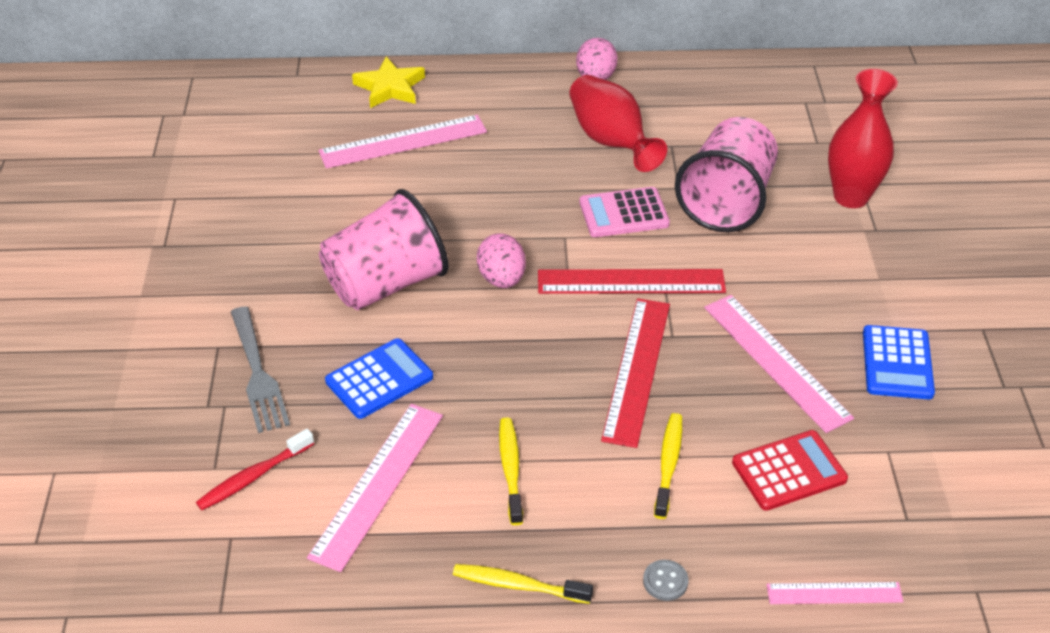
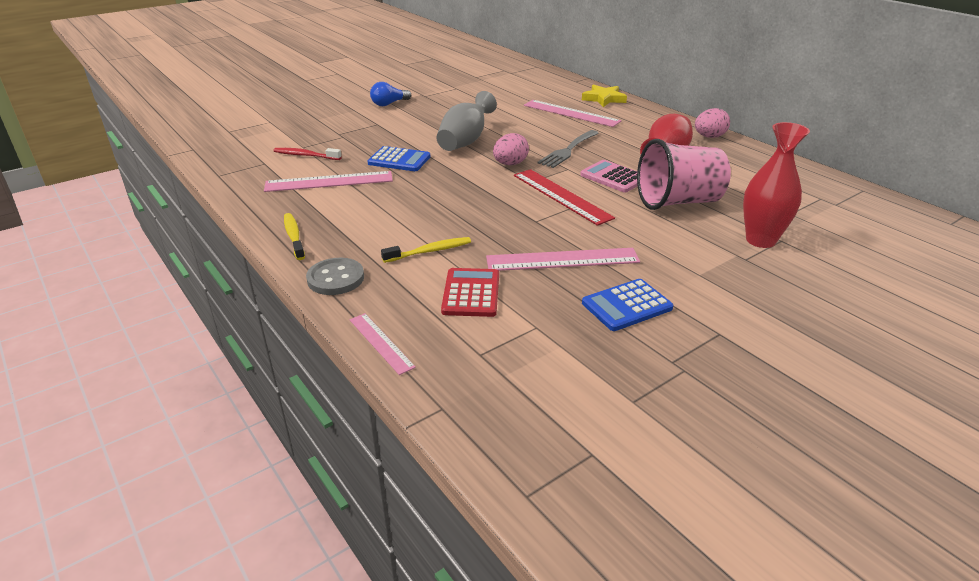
camera: 55 degrees right, 10 degrees down
grey fork [231,307,290,433] -> grey fork moved to [537,130,599,168]
pink cup [319,189,449,310] -> grey vase [436,91,497,151]
yellow toothbrush [499,417,523,525] -> none
red ruler [601,298,670,448] -> none
grey button [643,560,688,601] -> grey button [306,258,364,295], size x1.80
pink ruler [704,295,854,433] -> pink ruler turned 60 degrees clockwise [486,248,640,271]
red calculator [732,430,848,511] -> red calculator turned 120 degrees counterclockwise [441,268,499,317]
none -> blue light bulb [370,82,411,106]

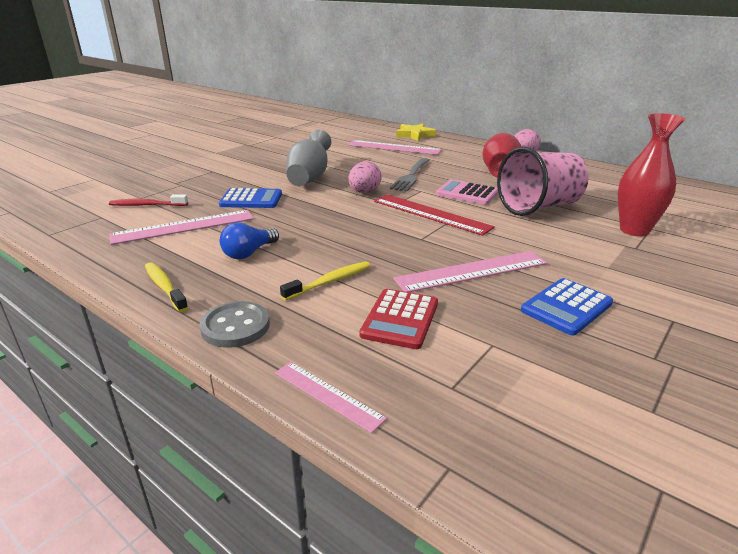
camera: 15 degrees left, 5 degrees down
blue light bulb [370,82,411,106] -> blue light bulb moved to [220,222,279,259]
red calculator [441,268,499,317] -> red calculator turned 150 degrees counterclockwise [360,289,438,349]

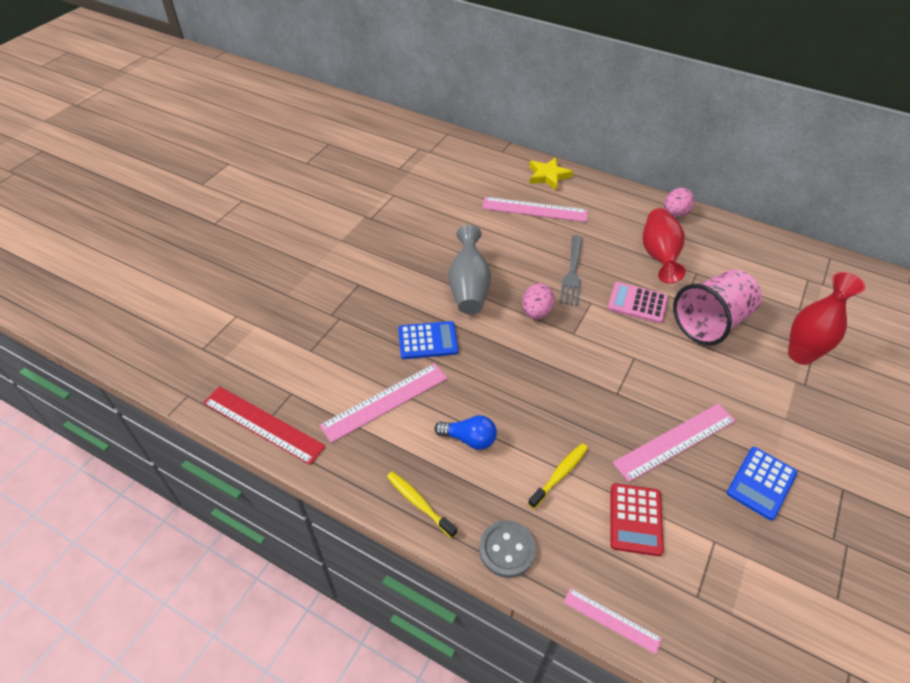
camera: 10 degrees left, 20 degrees up
red toothbrush [109,194,188,206] -> none
blue light bulb [220,222,279,259] -> blue light bulb turned 105 degrees counterclockwise [434,415,497,450]
red ruler [374,194,495,236] -> red ruler moved to [203,386,326,465]

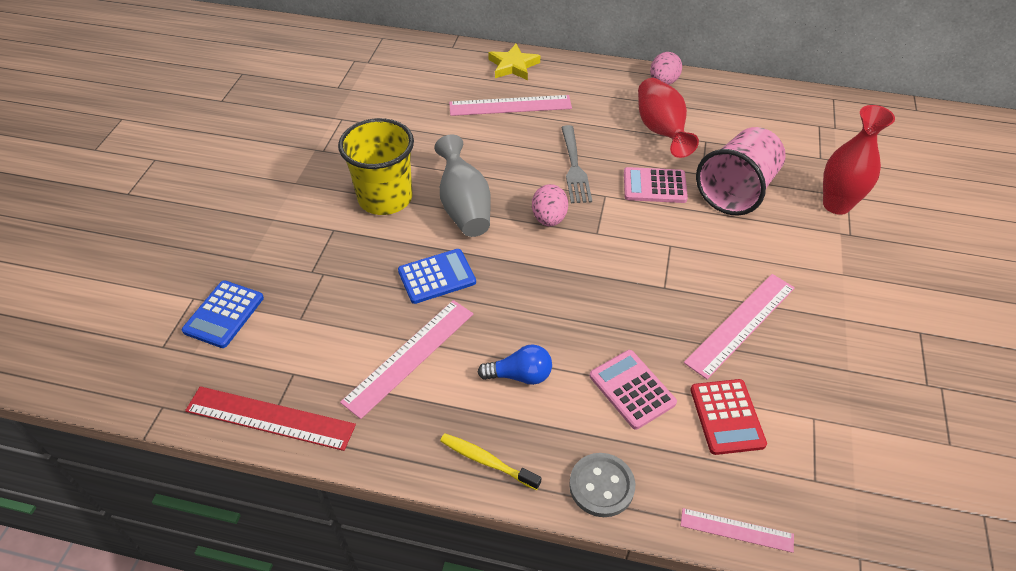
camera: 15 degrees left, 0 degrees up
yellow toothbrush [528,443,588,509] -> pink calculator [590,350,677,430]
blue calculator [727,447,797,520] -> blue calculator moved to [182,280,264,348]
none -> yellow cup [338,118,414,215]

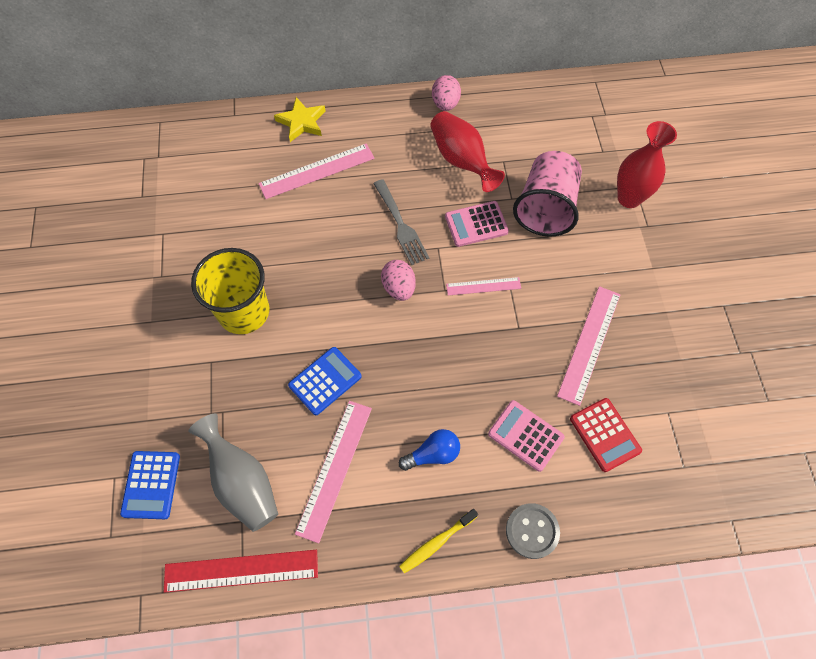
camera: 20 degrees left, 15 degrees up
grey vase [434,135,491,237] -> grey vase moved to [188,414,278,532]
yellow toothbrush [440,433,541,490] -> yellow toothbrush turned 45 degrees counterclockwise [399,509,478,574]
pink ruler [681,508,794,553] -> pink ruler moved to [446,277,521,295]

